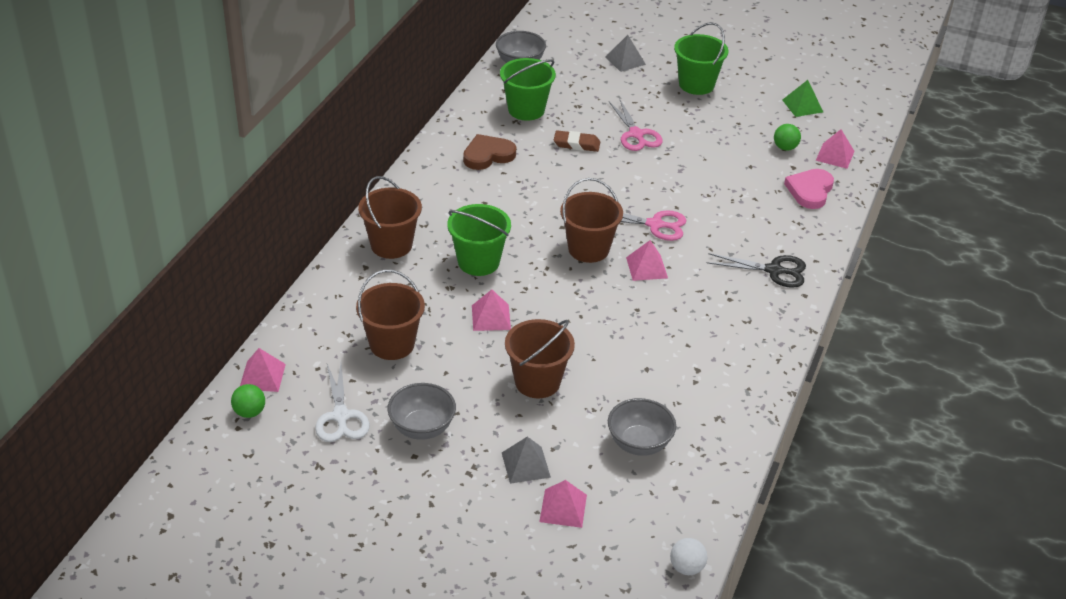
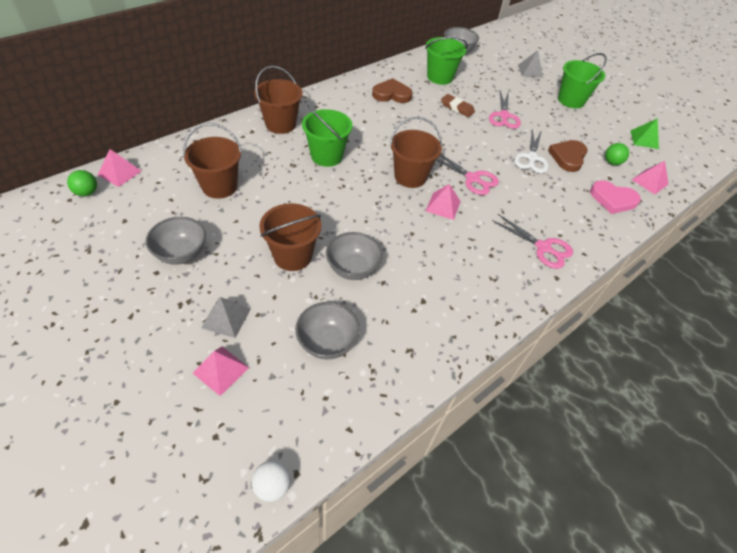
camera: 25 degrees right, 10 degrees up
white scissors [315,364,369,442] -> white scissors moved to [514,129,549,173]
pink pyramid [472,289,511,331] -> none
black scissors [707,253,806,288] -> pink scissors [492,214,573,269]
pink heart [784,169,834,209] -> pink heart turned 120 degrees counterclockwise [590,180,641,214]
none -> grey bowl [326,232,383,280]
none -> brown heart [548,140,588,172]

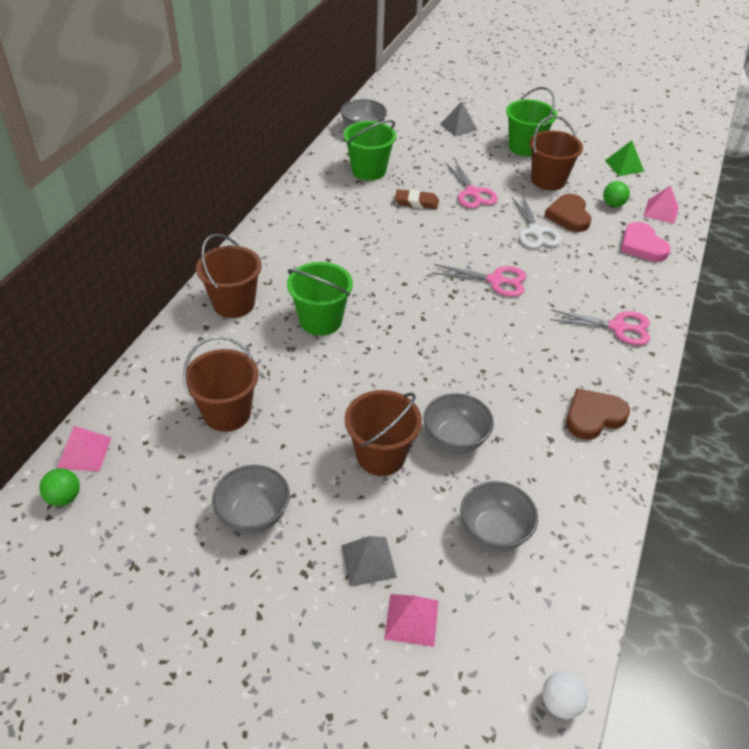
camera: 25 degrees left, 5 degrees down
brown heart [372,78,413,103] -> brown heart moved to [566,388,630,440]
brown bucket [390,117,442,188] -> brown bucket moved to [529,115,583,190]
pink pyramid [426,184,461,220] -> none
pink heart [590,180,641,214] -> pink heart turned 75 degrees clockwise [621,222,671,262]

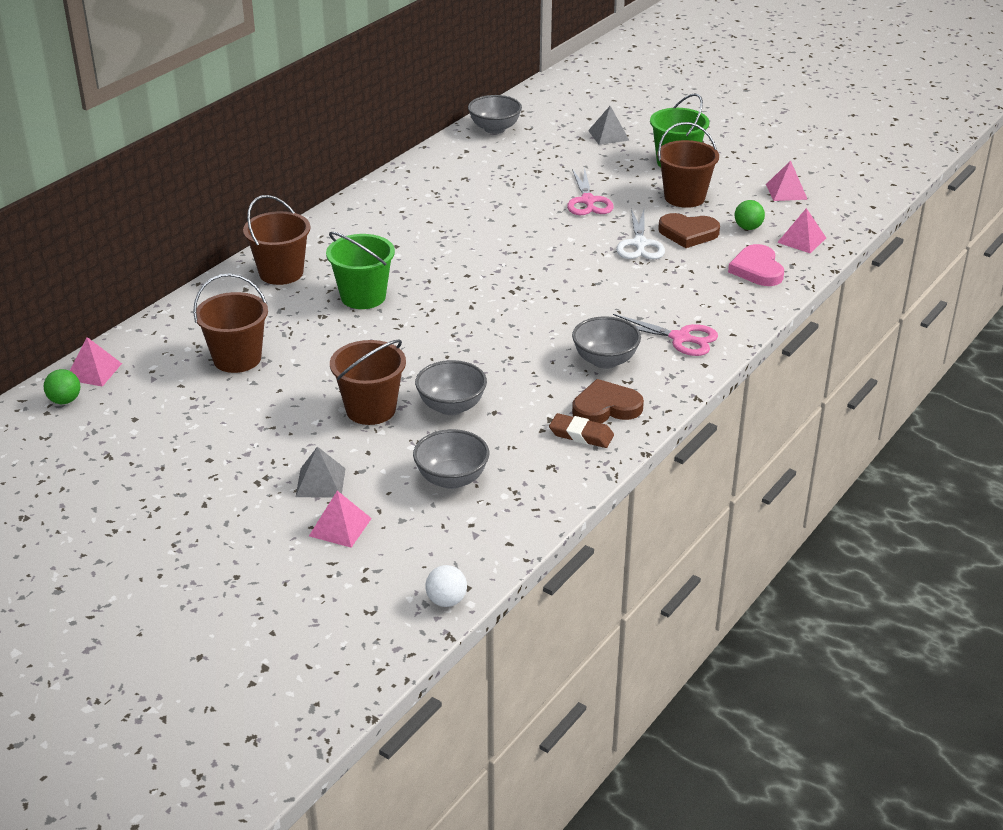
camera: 15 degrees right, 10 degrees down
grey bowl [212,465,290,533] -> grey bowl moved to [572,316,641,369]
green bucket [343,120,396,181] -> none
brown eraser [395,189,439,209] -> brown eraser moved to [549,413,614,448]
pink scissors [432,264,526,297] -> none
brown heart [545,194,591,232] -> brown heart turned 90 degrees counterclockwise [658,213,720,248]
green pyramid [605,141,644,176] -> pink pyramid [766,160,808,201]

